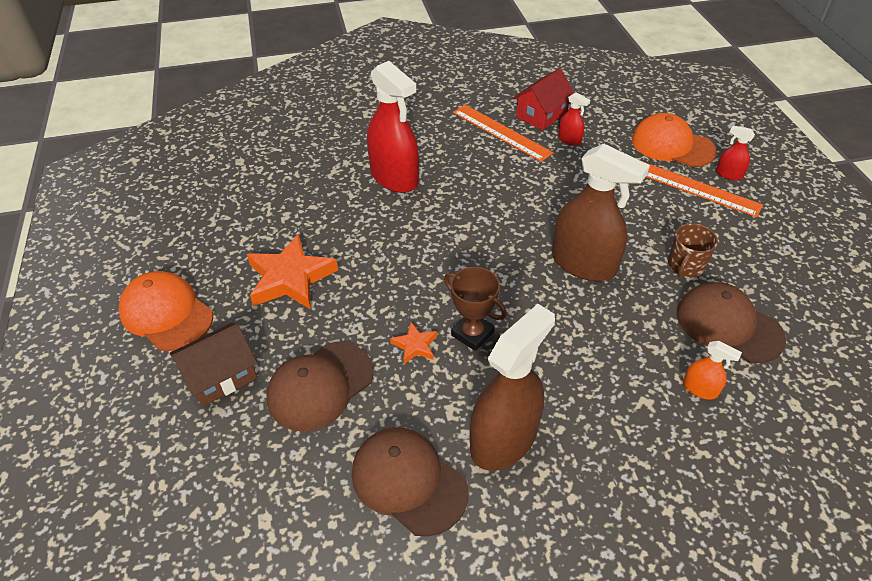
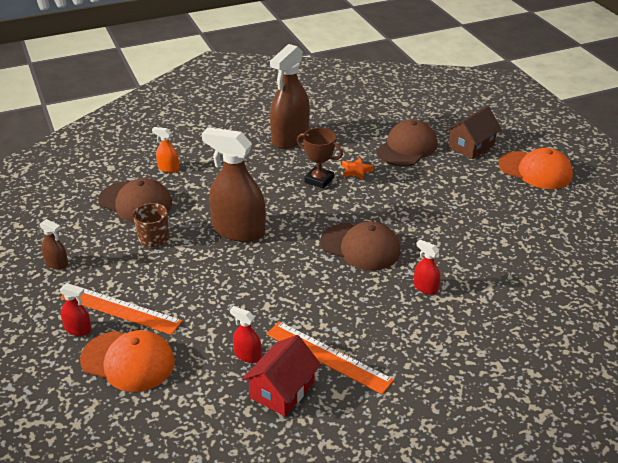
camera: 170 degrees right, 10 degrees down
orange star [247,234,338,310] -> none
brown cap [352,427,468,537] -> brown cap moved to [320,221,401,270]
red spray bottle [367,61,419,193] -> red spray bottle [414,240,440,295], size x0.45
none -> brown spray bottle [39,219,68,270]

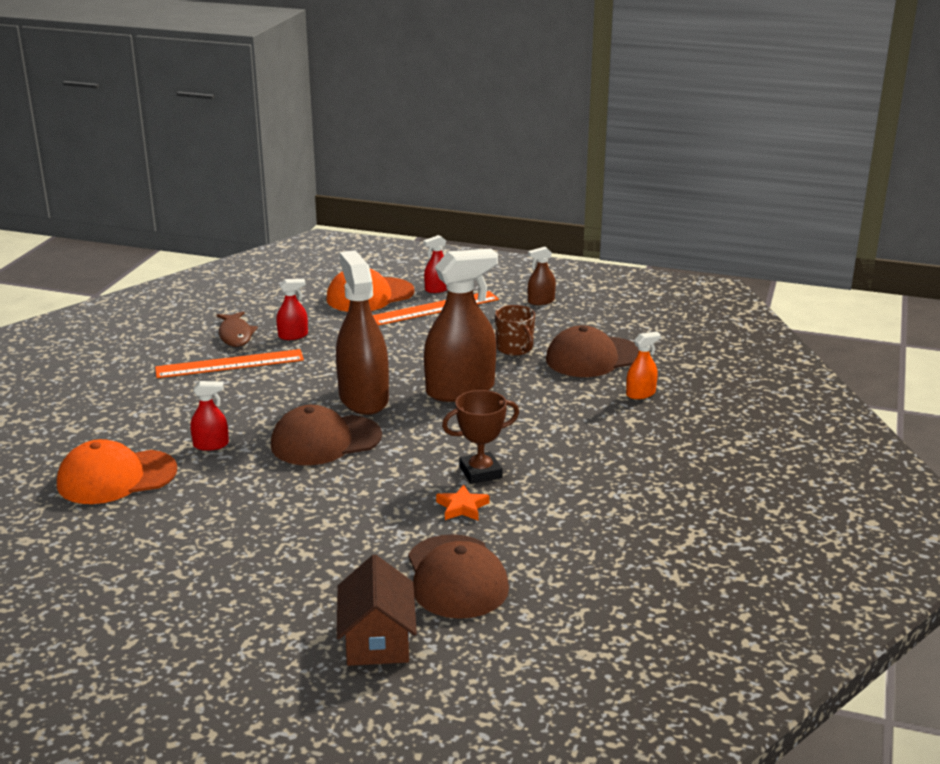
camera: 130 degrees right, 10 degrees down
red house [242,335,321,416] -> brown fish [217,311,258,347]
brown spray bottle [270,44,310,149] -> brown spray bottle moved to [336,250,389,415]
orange cap [499,148,573,189] -> orange cap moved to [57,439,177,504]

